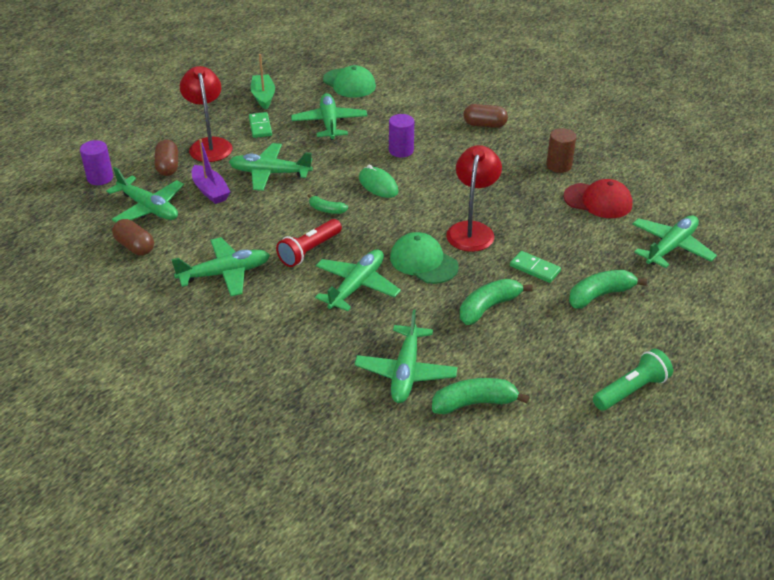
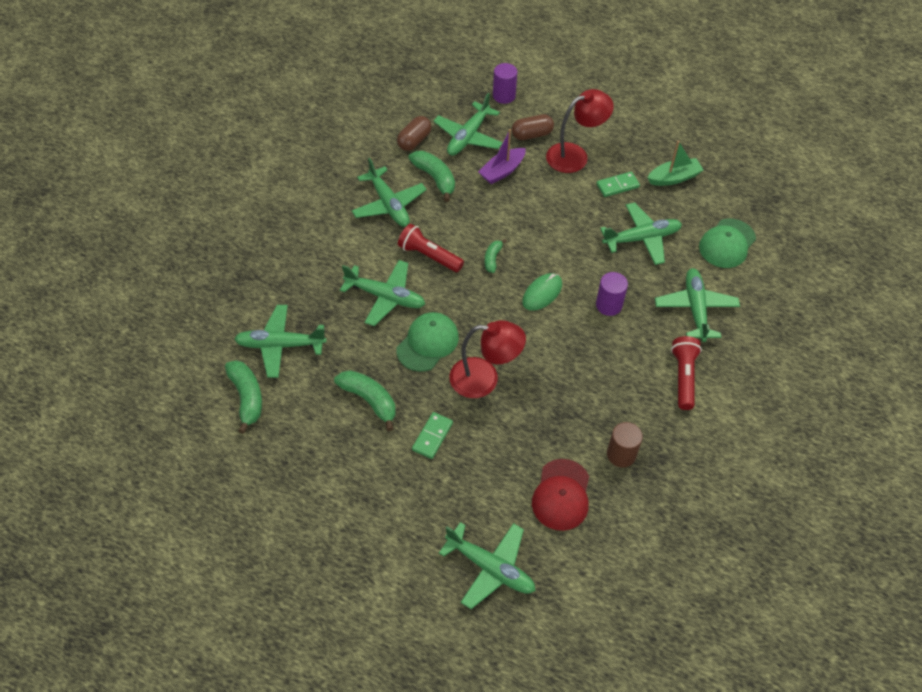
camera: 80 degrees right, 15 degrees up
green plane [229,143,313,191] -> green plane moved to [655,268,740,342]
brown capsule [464,104,508,128] -> red flashlight [671,336,702,410]
green banana [569,270,647,309] -> green banana moved to [408,151,455,202]
green flashlight [593,349,673,411] -> none

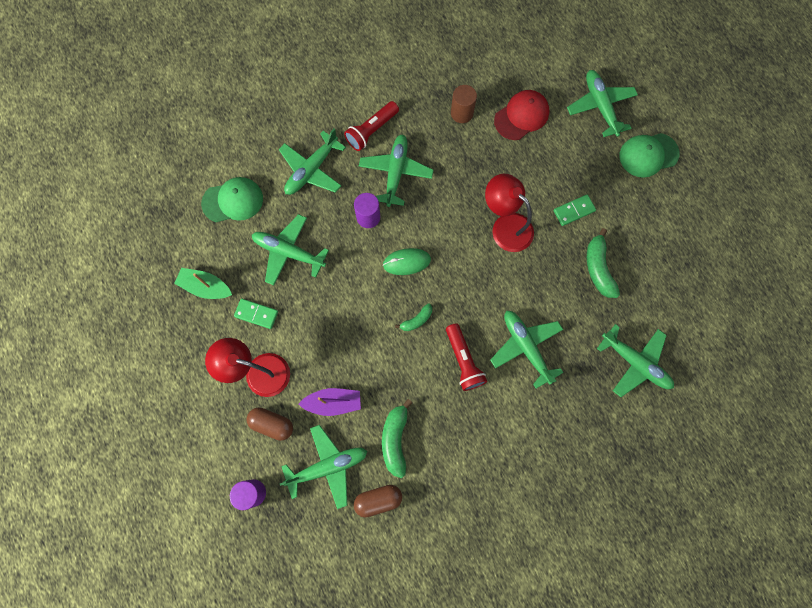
camera: 140 degrees left, 20 degrees up
green banana [225,360,262,434] -> none
green plane [352,158,427,227] -> green plane moved to [359,134,434,207]
green cap [396,312,459,372] -> green cap moved to [619,133,680,178]

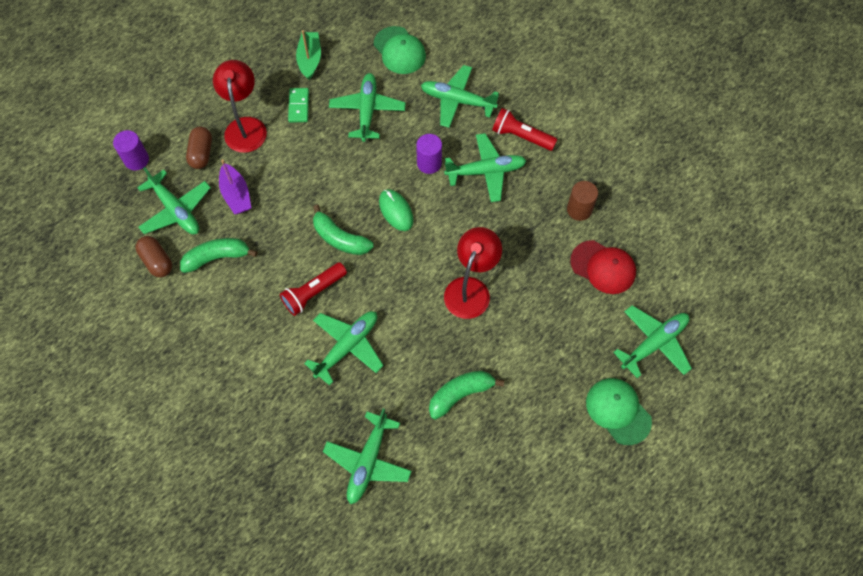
camera: 70 degrees right, 10 degrees down
green banana [395,303,432,331] -> green banana [313,205,373,255], size x1.72
green domino [554,194,596,226] -> none

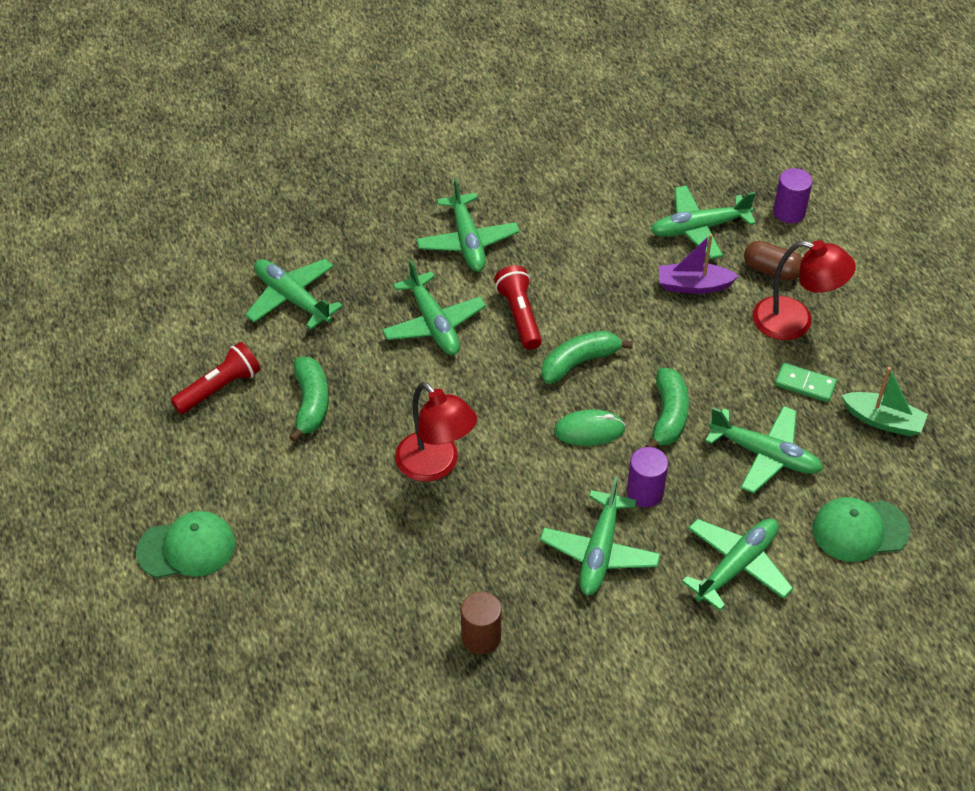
camera: 115 degrees right, 15 degrees down
brown capsule [135,236,172,277] -> none
green banana [180,238,258,273] -> green banana moved to [645,368,689,448]
red flashlight [492,108,557,151] -> red flashlight moved to [171,342,260,414]
red cap [570,240,636,294] -> none
green plane [613,305,692,378] -> green plane moved to [416,178,520,272]

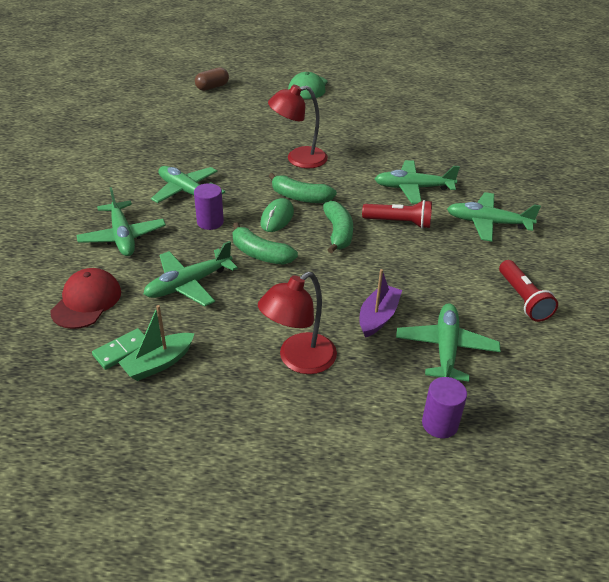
camera: 115 degrees right, 10 degrees down
red flashlight [171,342,260,414] -> red flashlight moved to [499,260,558,322]
green plane [245,259,343,329] -> none
green banana [289,357,329,442] -> green banana moved to [269,173,337,203]
brown cylinder [461,592,502,654] -> none
brown capsule [744,241,802,281] -> brown capsule moved to [195,67,229,91]
green domino [775,363,837,402] -> green domino moved to [92,328,145,370]
green cap [812,497,910,562] -> red cap [50,268,121,329]

